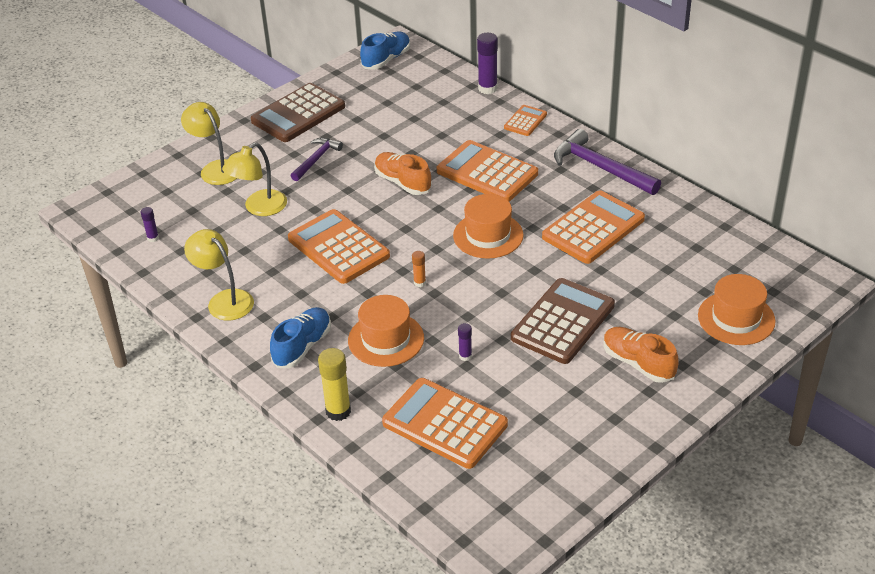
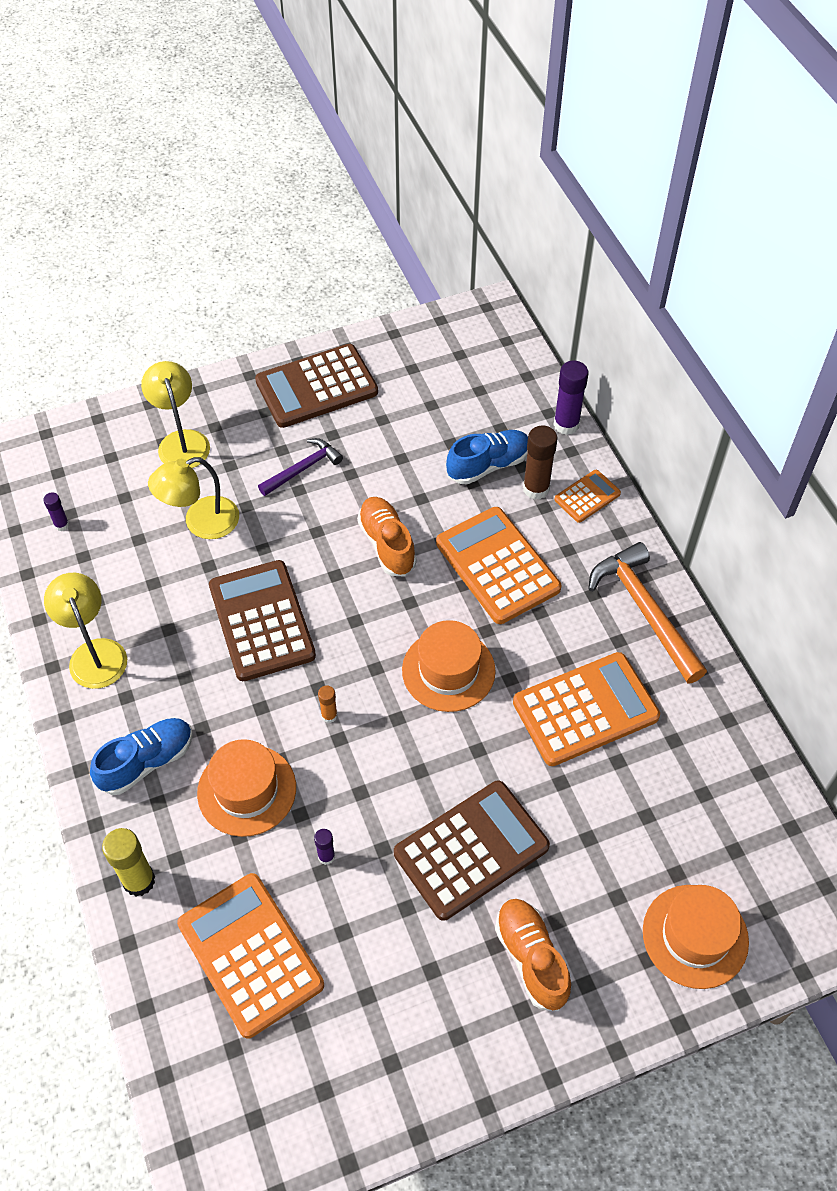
camera: 20 degrees right, 15 degrees up
orange calculator [288,209,390,284] -> brown calculator [209,560,316,681]
blue shoe [360,32,410,70] -> blue shoe moved to [446,430,528,485]
purple hammer [554,129,661,195] -> orange hammer [588,542,707,684]
none -> brown glue stick [523,426,557,499]

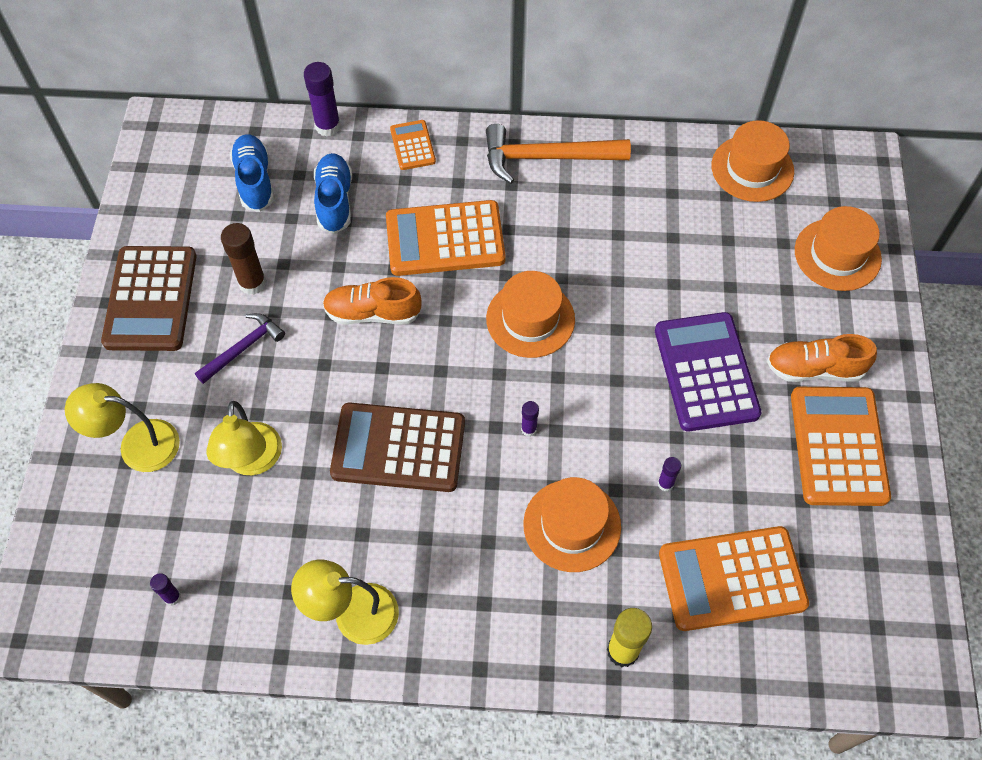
camera: 65 degrees left, 5 degrees up
blue shoe [90,718,193,795] -> blue shoe moved to [230,134,274,212]
purple hammer [258,438,343,496] -> purple hammer turned 60 degrees clockwise [195,313,285,384]
orange glue stick [318,685,337,723] -> purple glue stick [521,401,539,436]
brown calculator [394,781,550,921] -> purple calculator [655,312,761,431]
orange calculator [513,652,660,766] -> orange calculator moved to [791,387,891,506]
brown glue stick [523,426,557,499] -> brown glue stick moved to [221,223,266,295]
none -> orange hat [711,120,794,202]

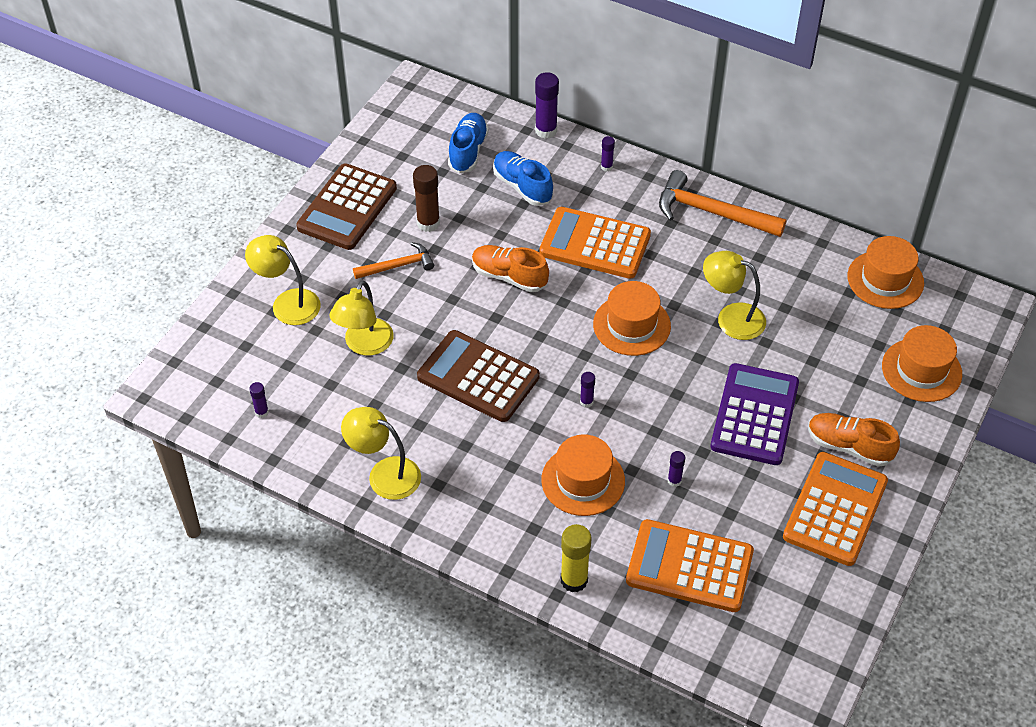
camera: 25 degrees right, 10 degrees down
purple hammer [195,313,285,384] -> orange hammer [353,242,434,279]
blue shoe [314,153,352,234] -> blue shoe turned 60 degrees counterclockwise [493,151,553,206]
orange calculator [390,120,436,170] -> purple glue stick [601,136,615,172]
none -> yellow lamp [703,251,766,340]

